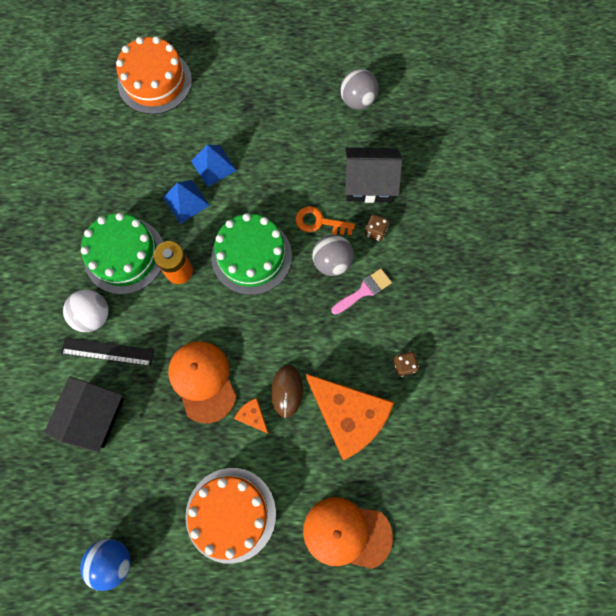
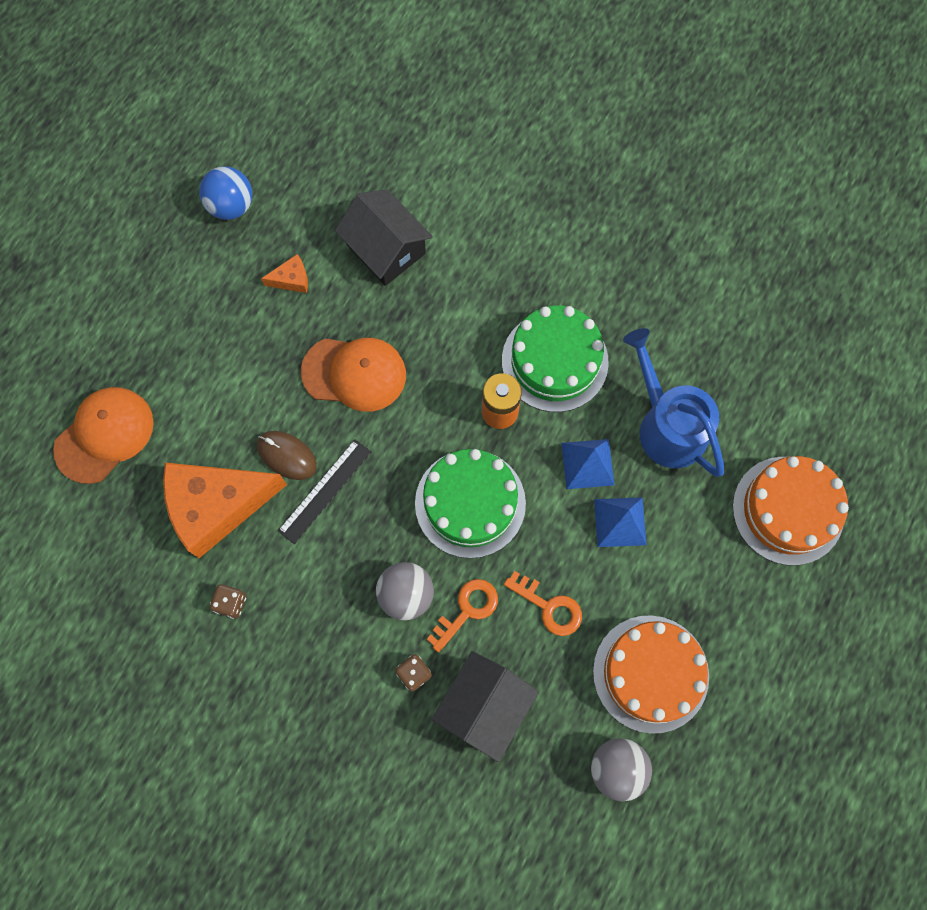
camera: 120 degrees right, 0 degrees up
black ruler [61,337,154,366] -> black ruler moved to [278,439,371,544]
white ball [63,290,109,332] -> none
orange cake [185,468,276,564] -> orange cake moved to [593,615,709,734]
orange cheese [234,398,269,434] -> orange cheese moved to [261,254,308,293]
pink brush [331,268,392,315] -> none
none -> orange key [504,571,582,636]
none -> blue watering can [623,328,724,477]

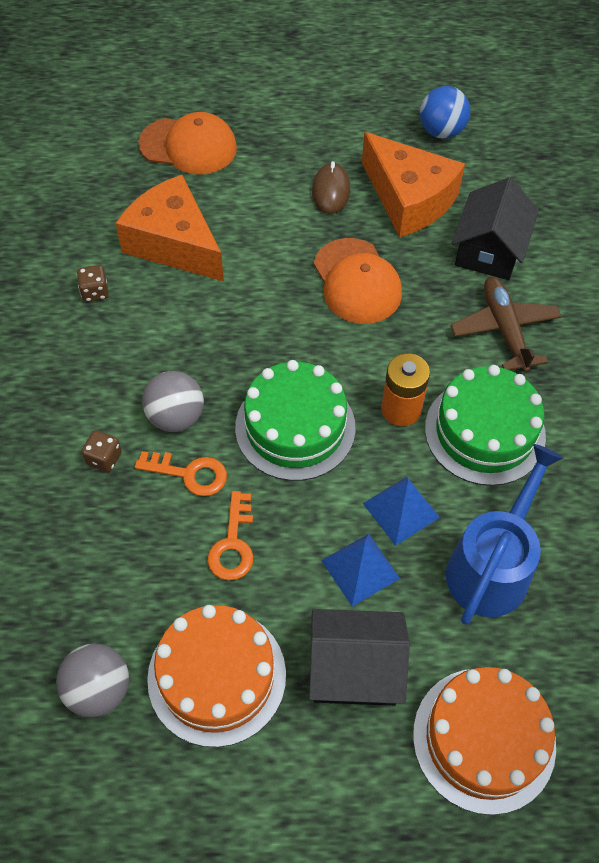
camera: 60 degrees right, 15 degrees down
brown mouse [257,431,317,480] -> brown mouse moved to [312,161,350,214]
orange cheese [261,254,308,293] -> orange cheese [362,132,465,237], size x2.42
black ruler [278,439,371,544] -> none
black house [431,651,539,762] -> black house moved to [309,609,410,706]
none -> brown plane [451,277,562,373]

